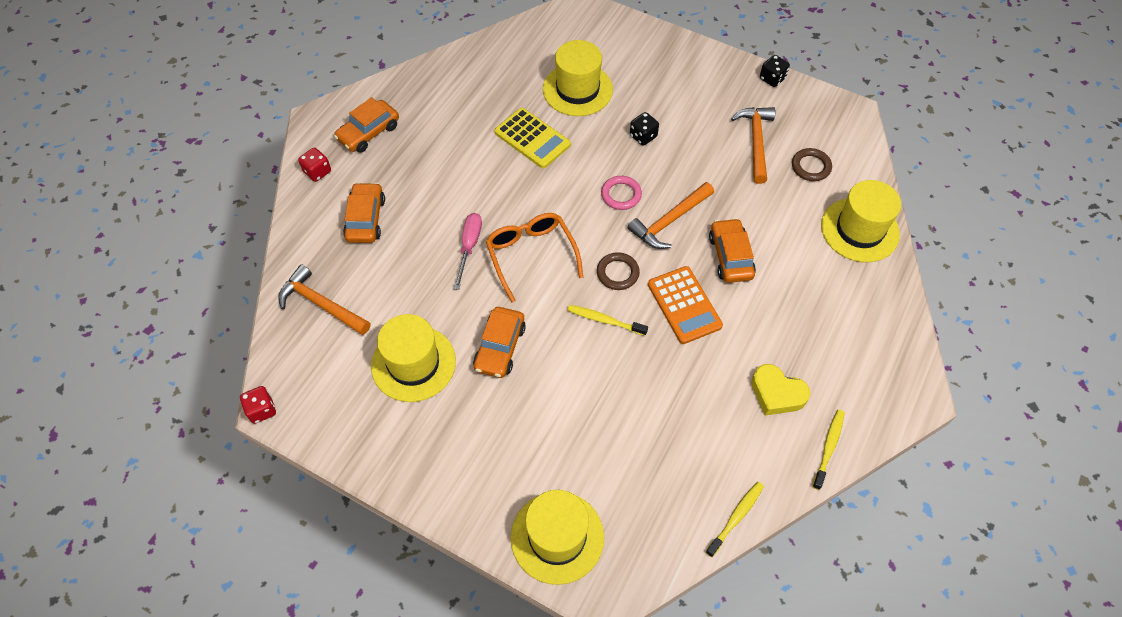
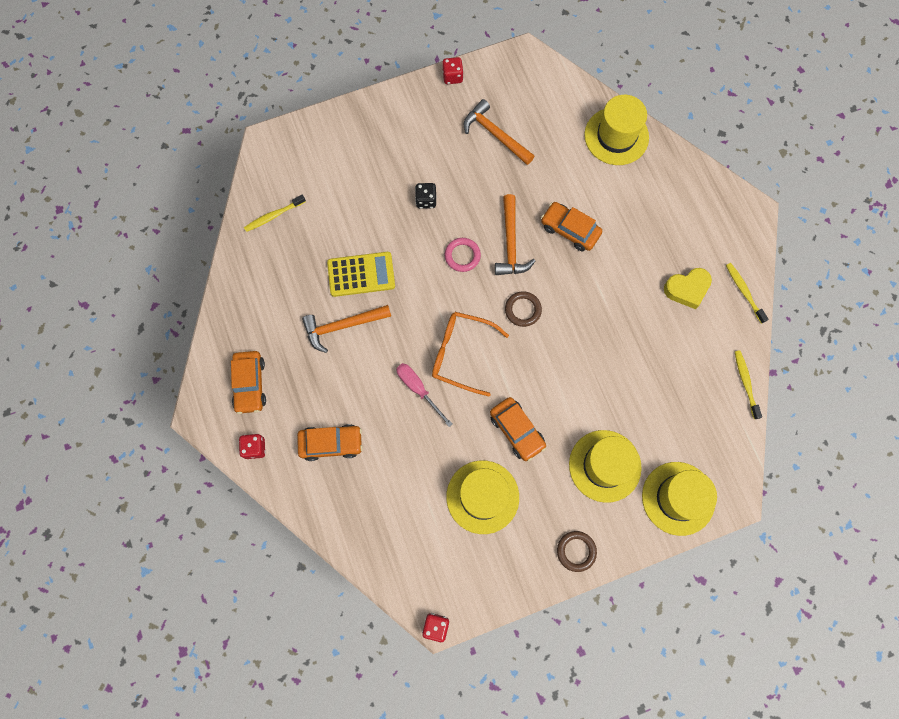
camera: 50 degrees left, 15 degrees up
orange hammer [278,264,371,335] -> orange hammer moved to [302,305,391,353]
orange car [343,182,385,243] -> orange car turned 135 degrees clockwise [297,424,363,461]
yellow hat [543,40,613,116] -> yellow hat moved to [569,430,642,503]
yellow toothbrush [567,305,648,336] -> yellow toothbrush moved to [244,195,306,232]
orange calculator [648,266,723,344] -> none
black dice [760,55,790,87] -> red dice [442,57,464,84]
brown ring [792,148,832,181] -> brown ring moved to [557,531,597,572]

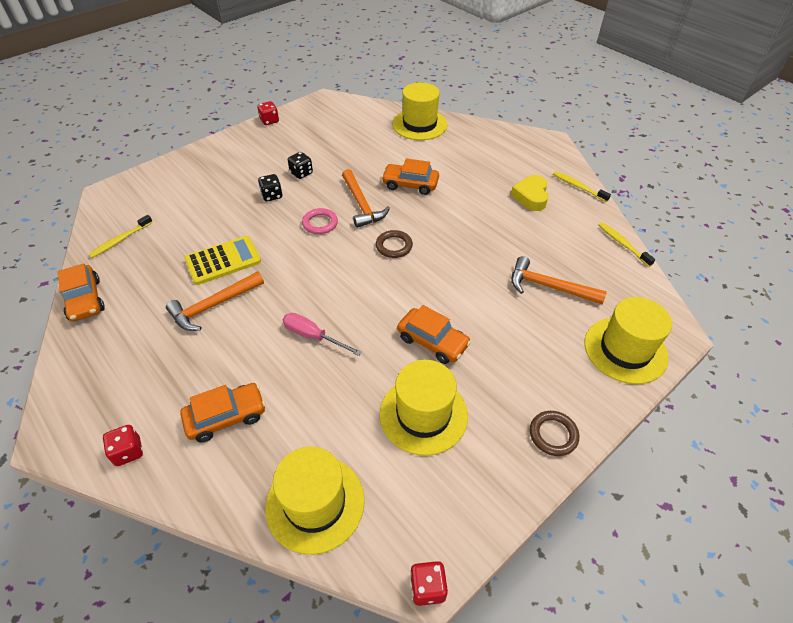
camera: 20 degrees left, 25 degrees down
orange car [231,351,266,414] -> orange car moved to [57,263,105,322]
orange glasses [432,312,509,396] -> none
orange hammer [464,99,535,165] -> orange hammer moved to [511,256,607,304]
yellow hat [569,430,642,503] -> yellow hat moved to [265,446,365,555]
yellow heart [664,268,712,309] -> yellow heart turned 135 degrees clockwise [511,175,549,211]
none -> black dice [288,152,313,179]

